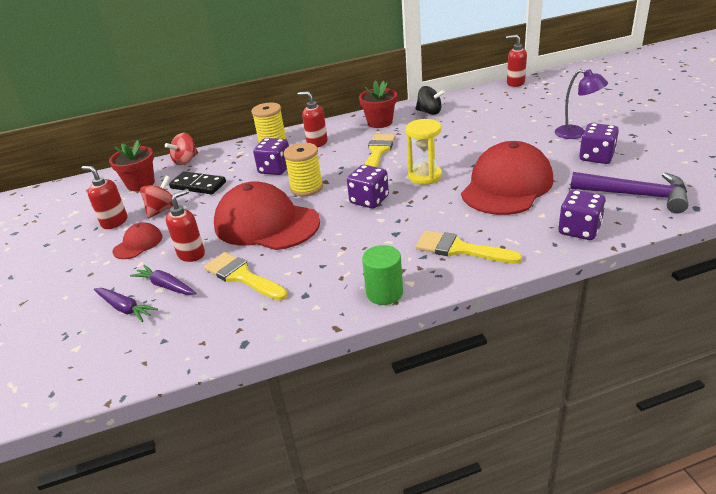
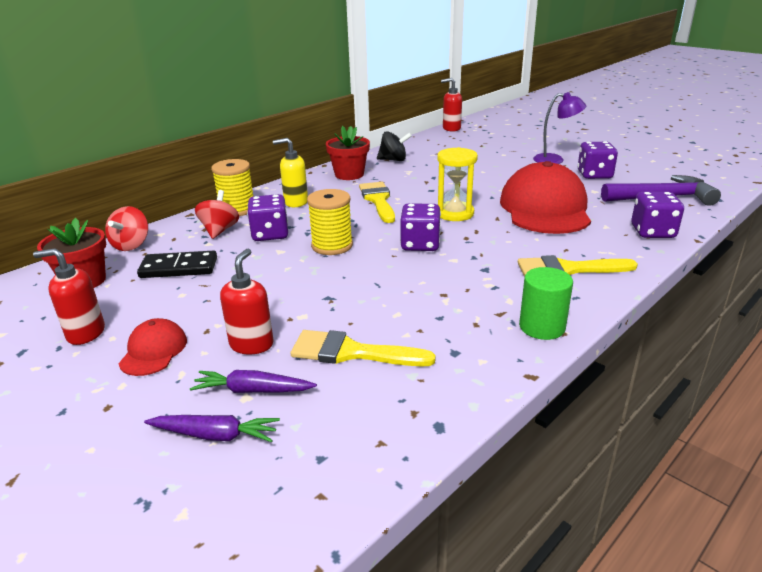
camera: 30 degrees left, 5 degrees down
red spinning top [140,176,173,219] -> red spinning top moved to [195,190,239,239]
red cap [214,181,320,250] -> none
red soap dispenser [298,91,328,148] -> yellow soap dispenser [273,138,308,207]

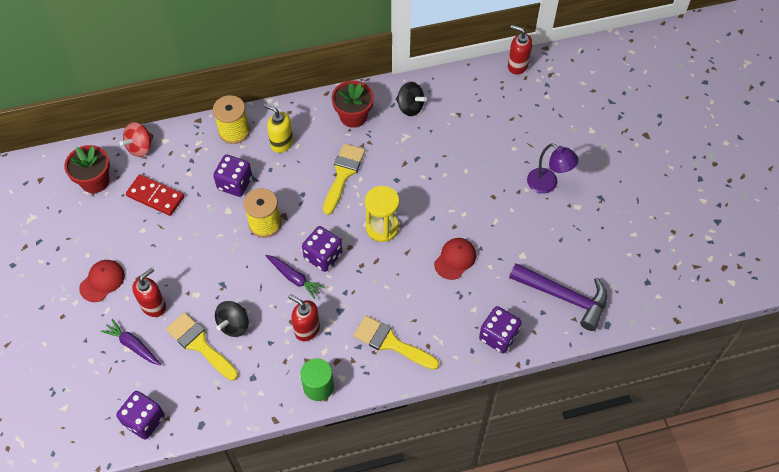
camera: 30 degrees right, 30 degrees up
red soap dispenser [33,248,105,345] -> red soap dispenser moved to [288,294,320,341]
black domino [137,250,217,278] -> red domino [126,174,184,216]
purple carrot [144,415,280,442] -> purple carrot moved to [266,255,325,299]
red spinning top [195,190,239,239] -> none
red cap [500,161,591,234] -> red cap [434,238,476,280], size x0.46
purple dice [578,141,618,179] -> purple dice moved to [116,391,165,439]
none -> black spinning top [215,301,249,337]

